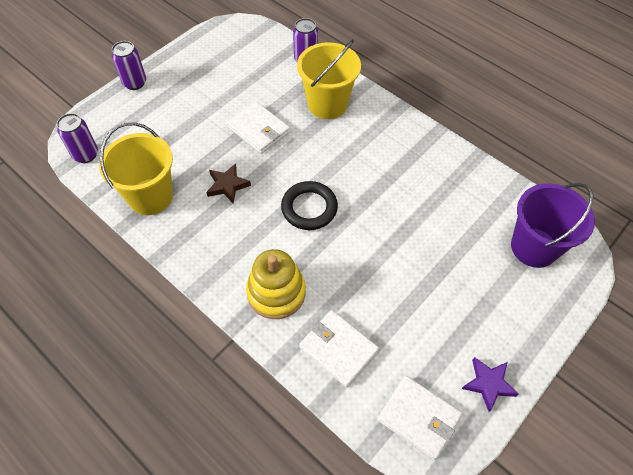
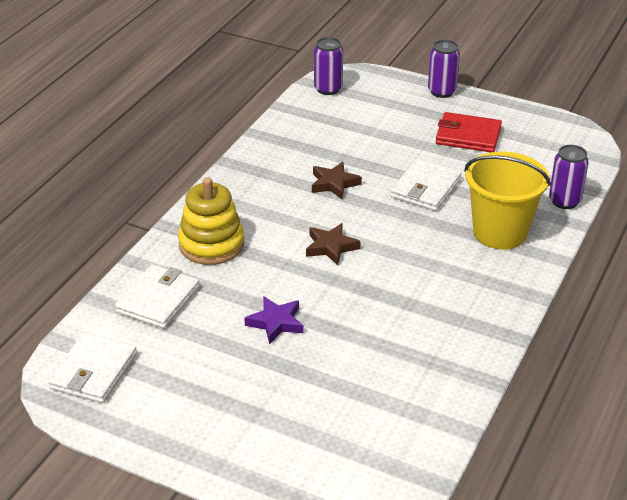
camera: 75 degrees right, 20 degrees down
yellow bucket [99,122,173,215] -> none
black ring [281,181,338,230] -> brown star [306,223,361,265]
purple star [462,357,519,412] -> purple star moved to [244,296,304,344]
purple bucket [511,183,595,268] -> none
none -> red wallet [435,112,502,152]

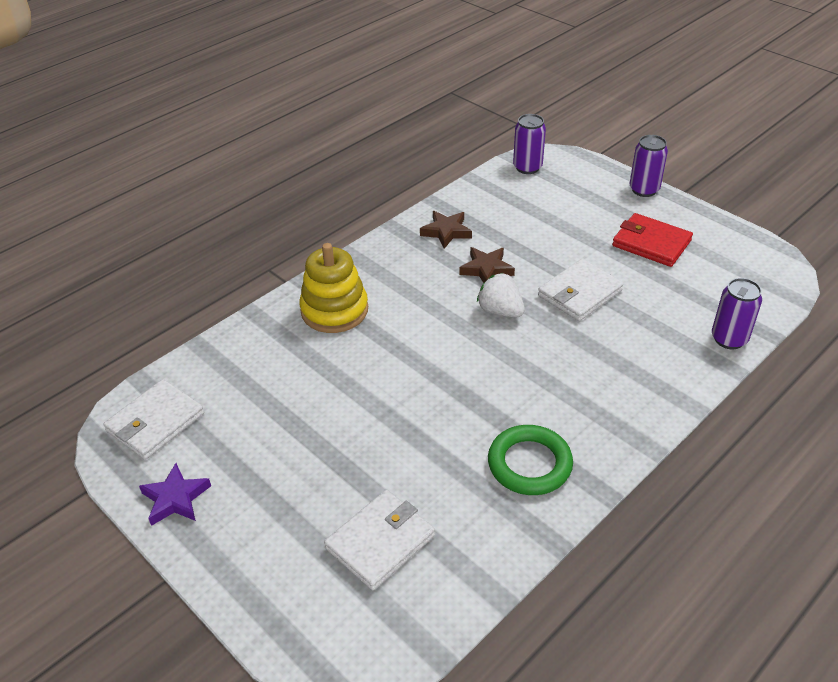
camera: 20 degrees right, 5 degrees up
white wallet [115,264,200,329] -> white wallet moved to [324,490,435,590]
purple star [244,296,304,344] -> purple star moved to [139,463,211,526]
brown star [306,223,361,265] -> brown star moved to [420,211,472,249]
yellow bucket [464,152,551,249] -> none
none -> white strawberry [477,273,525,317]
none -> green ring [488,425,573,495]

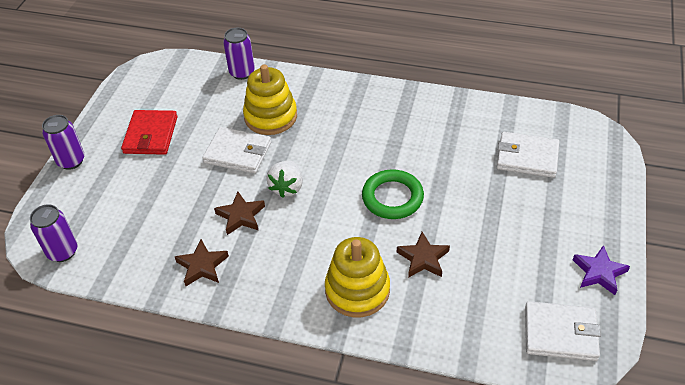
camera: 120 degrees left, 5 degrees up
green ring [488,425,573,495] -> green ring moved to [362,169,424,219]
none -> yellow stacking toy [243,64,297,135]
none -> brown star [397,232,450,278]

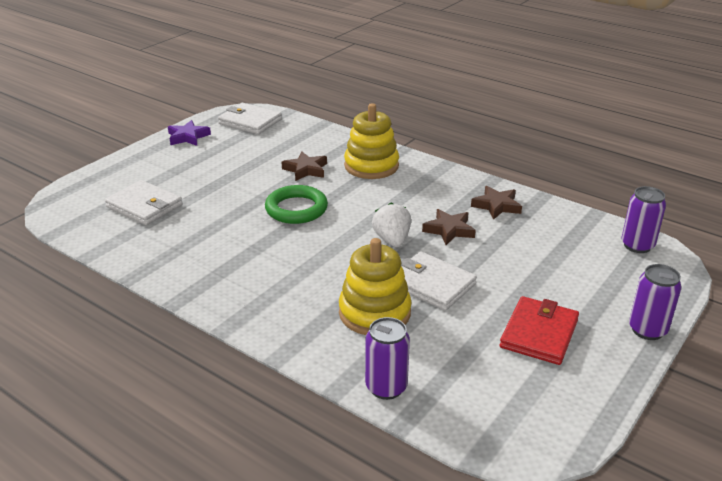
camera: 160 degrees left, 15 degrees down
white strawberry [266,161,303,198] -> white strawberry turned 45 degrees counterclockwise [372,203,411,247]

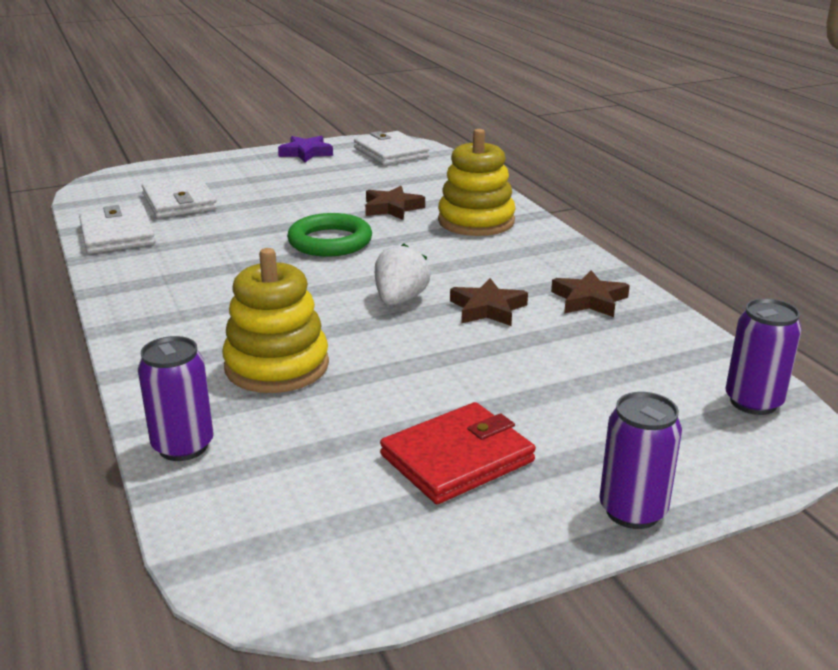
camera: 30 degrees right, 5 degrees down
white wallet [401,251,477,311] -> white wallet moved to [79,205,155,254]

